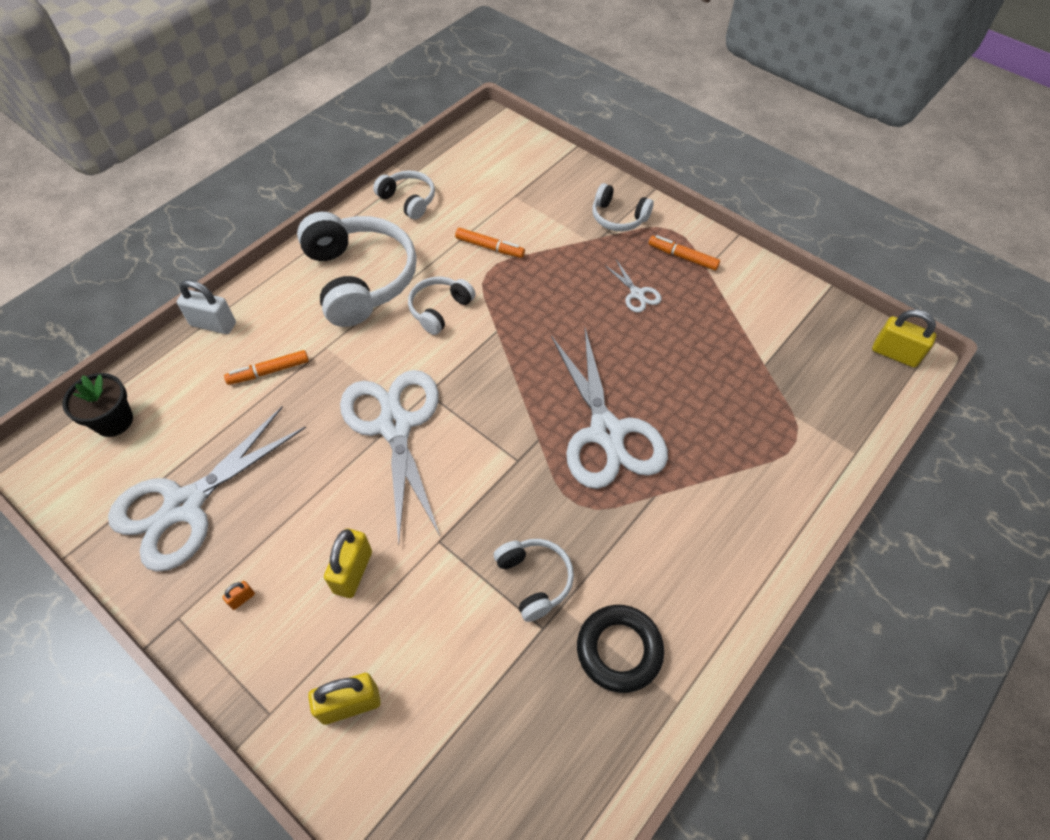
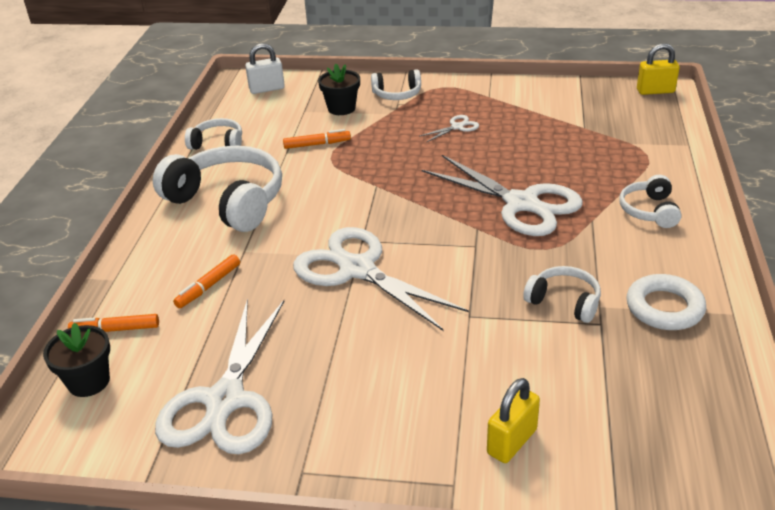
camera: 30 degrees left, 20 degrees down
white padlock [177,280,236,334] -> white padlock moved to [245,43,285,94]
orange padlock [223,581,255,610] -> none
yellow padlock [324,529,372,598] -> none
white headphones [408,277,476,335] -> white headphones moved to [619,175,681,228]
black ring [577,605,664,693] -> white ring [627,274,706,330]
white scissors [605,260,662,313] -> white scissors turned 60 degrees counterclockwise [419,115,479,142]
orange marker [649,235,720,271] -> orange marker moved to [68,314,159,332]
none -> black flower pot [318,64,360,115]

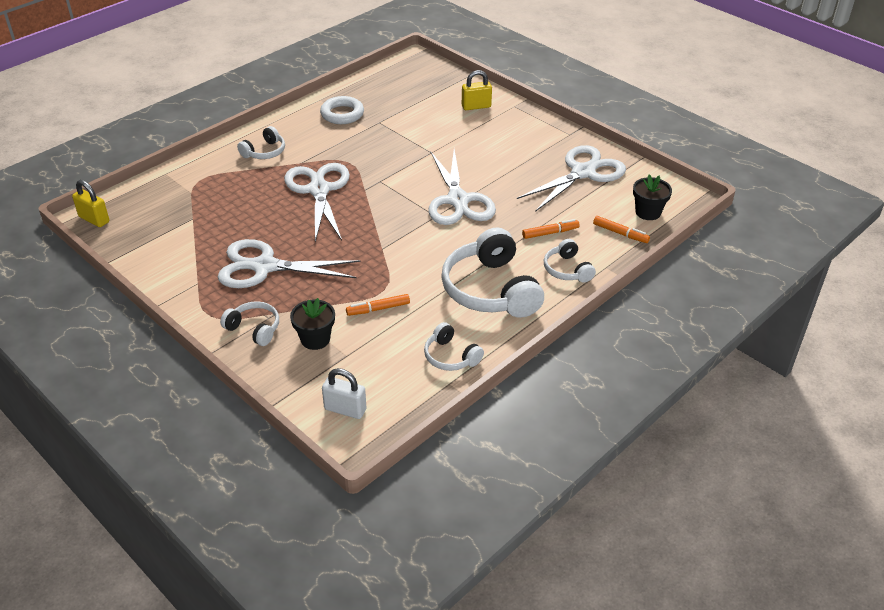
camera: 145 degrees left, 5 degrees up
orange marker [283,129,351,149] -> orange marker turned 45 degrees counterclockwise [346,294,410,316]
white scissors [419,115,479,142] -> white scissors [217,239,360,288], size x2.39
white headphones [523,266,601,323] -> white headphones moved to [544,239,596,283]

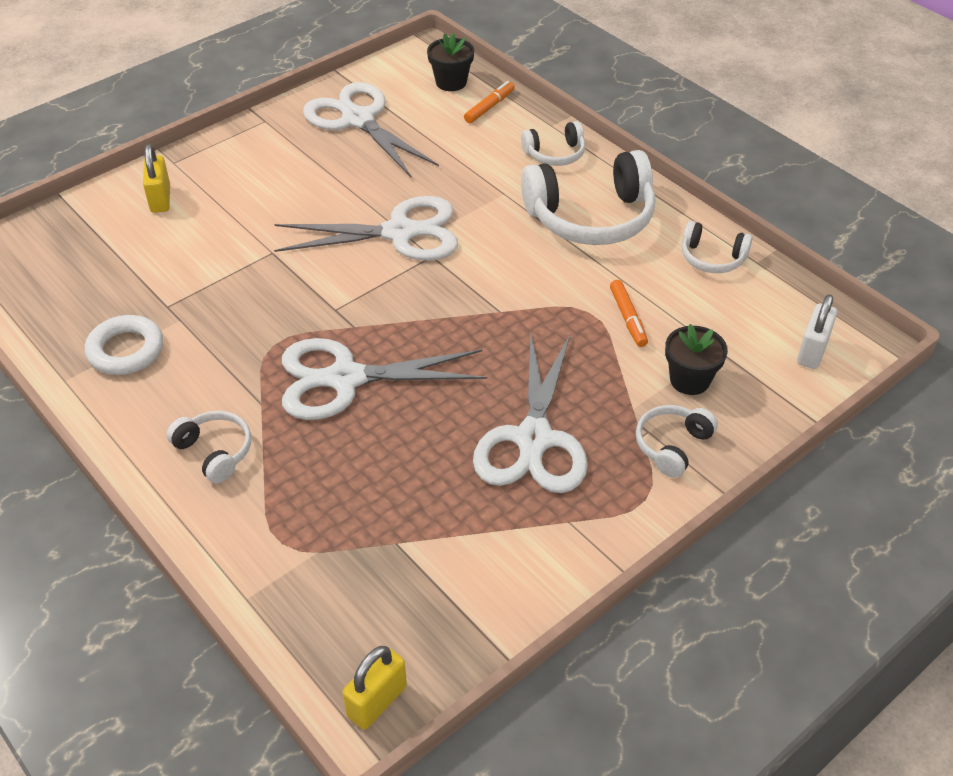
camera: 85 degrees left, 5 degrees up
white headphones [424,322,484,371] -> white headphones turned 60 degrees clockwise [682,221,753,273]
orange marker [522,219,580,239] -> none

